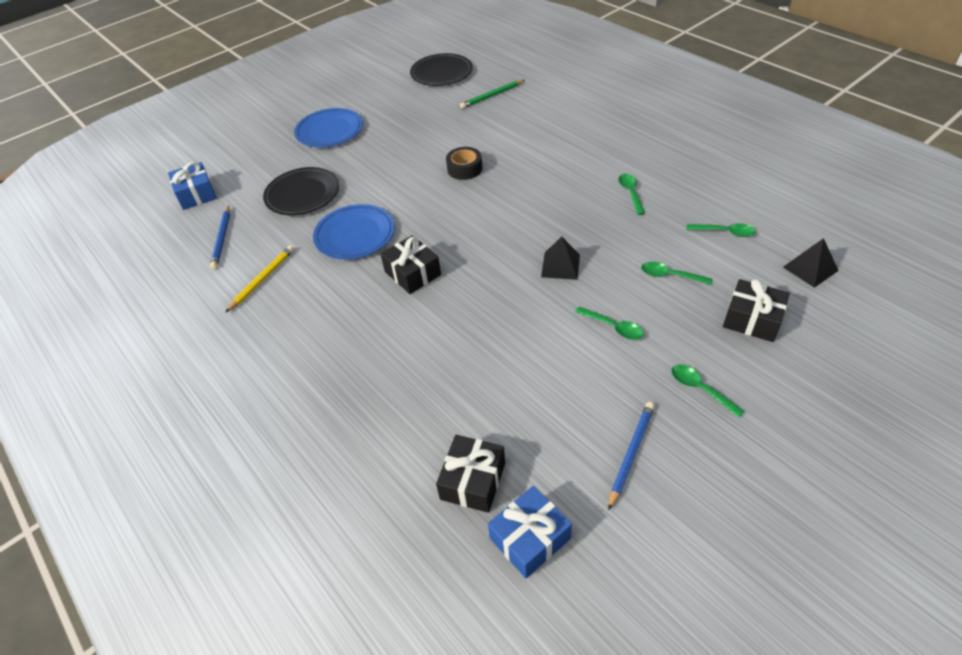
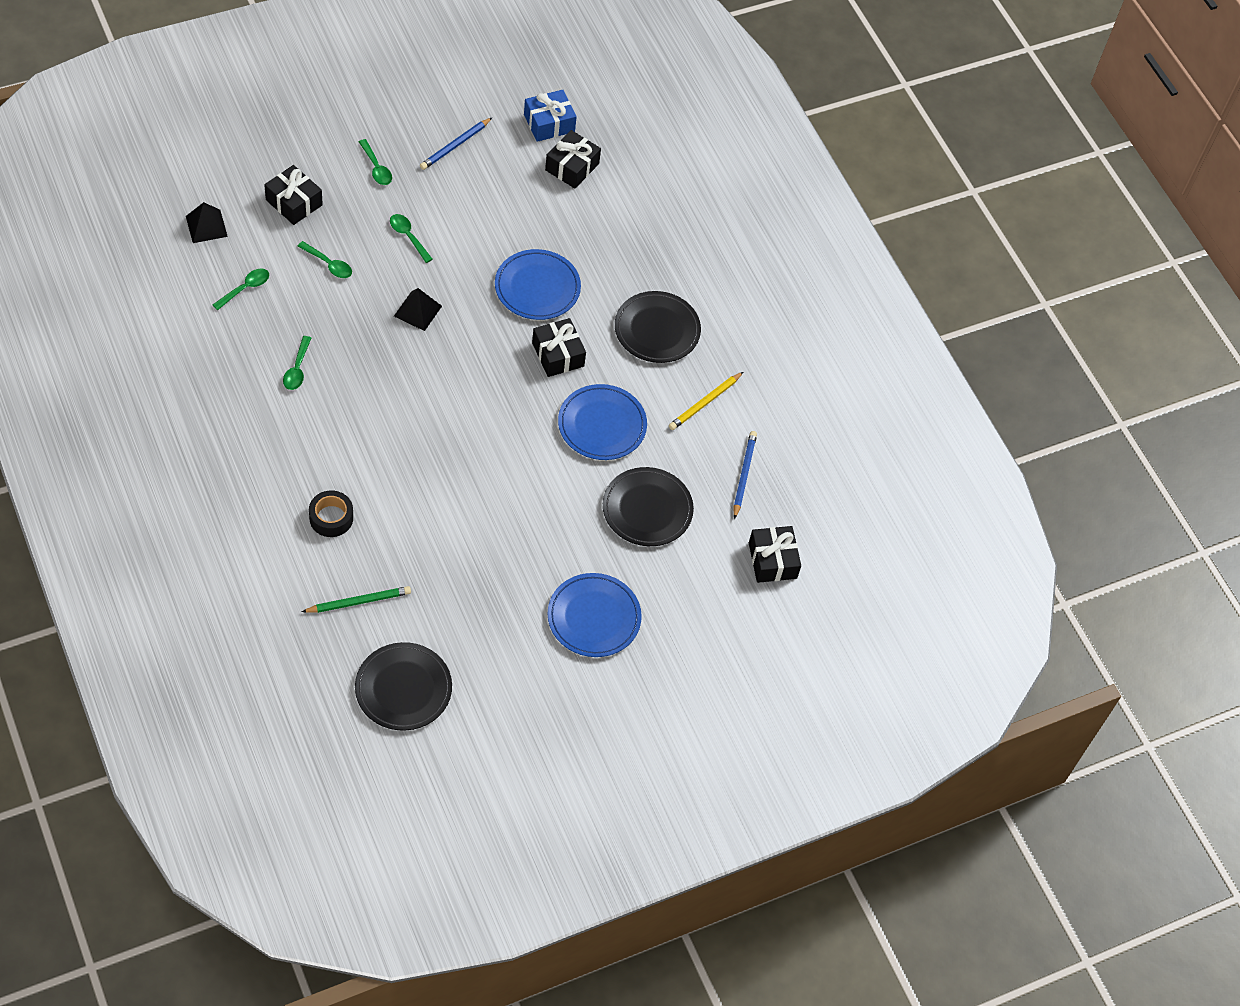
camera: 175 degrees left, 10 degrees up
blue gift [168,162,217,210] -> black gift [749,526,801,583]
black tape [446,147,482,180] -> black tape moved to [309,491,353,537]
green spoon [687,223,756,237] -> green spoon turned 105 degrees clockwise [213,269,269,310]
none -> blue plate [495,249,581,320]
none -> black plate [615,291,701,363]

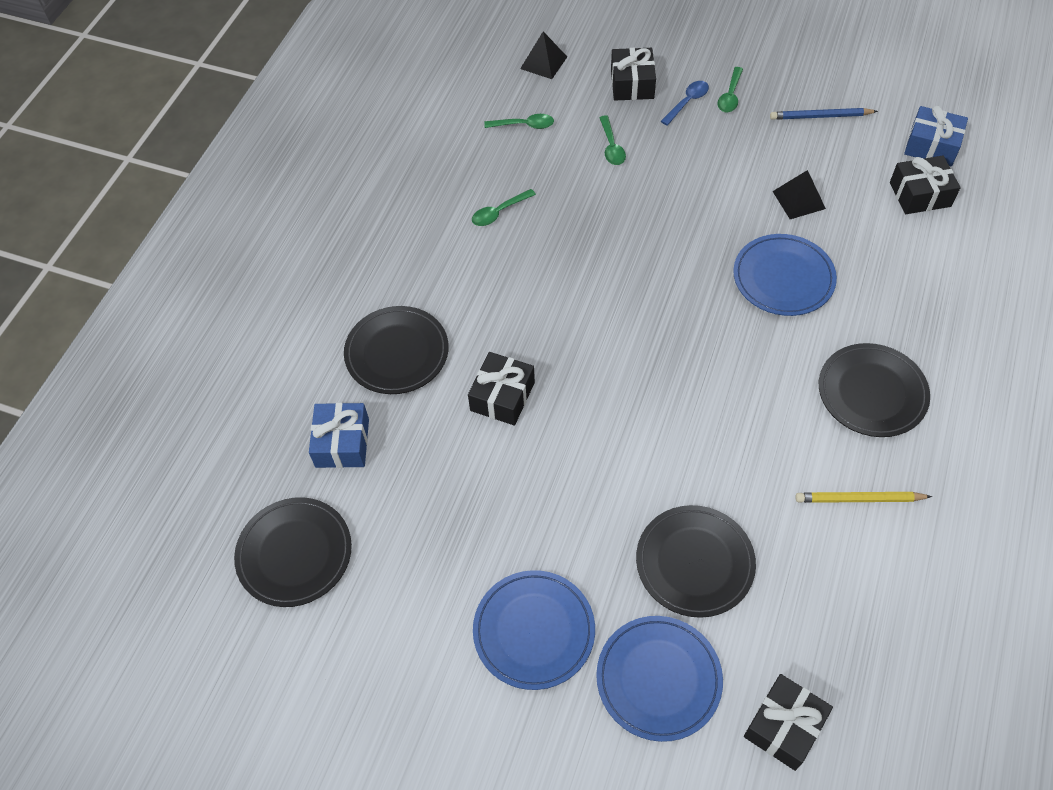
camera: 55 degrees right, 0 degrees up
green pencil [302,586,411,613] -> blue gift [309,403,369,468]
black tape [309,491,353,537] -> black plate [344,306,449,394]
green spoon [390,214,433,263] -> none
black pyramid [394,288,442,331] -> black pyramid moved to [773,170,826,219]
black gift [532,318,586,377] -> black gift moved to [468,352,535,426]
blue plate [558,384,647,460] -> blue plate moved to [596,616,723,742]
blue pencil [734,431,757,519] -> none
none -> blue spoon [661,81,709,126]

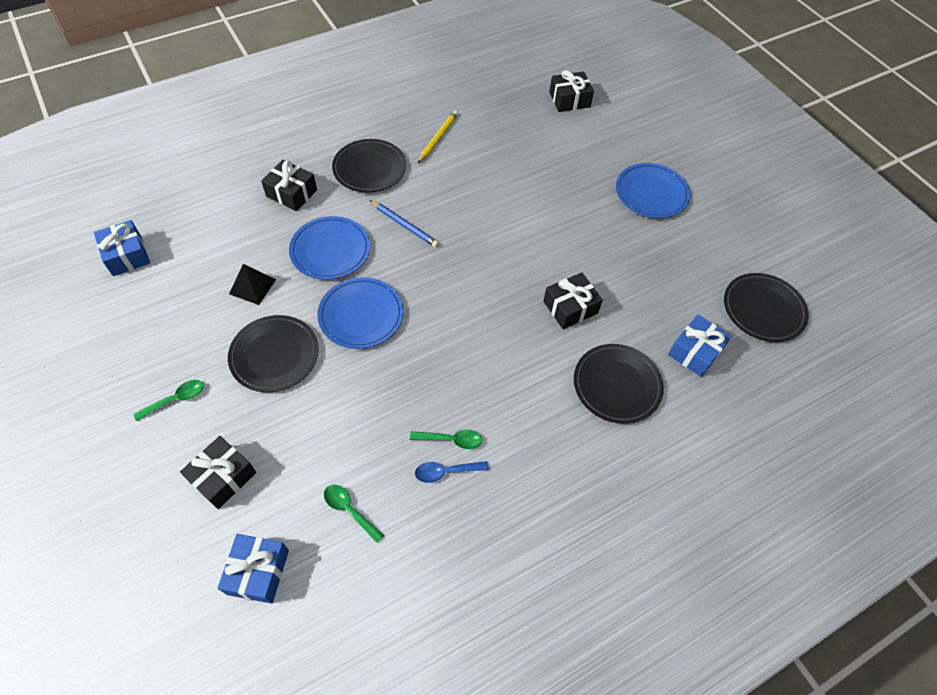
camera: 145 degrees left, 0 degrees up
black pyramid [520,31,567,79] -> blue gift [217,534,289,604]
blue plate [596,616,723,742] -> blue plate moved to [317,277,404,349]
green spoon [599,115,626,165] -> none
black plate [636,505,756,618] -> black plate moved to [228,315,319,392]
blue spoon [661,81,709,126] -> blue spoon moved to [415,461,489,483]
blue pencil [770,108,878,120] -> blue pencil moved to [370,200,439,247]
yellow pencil [795,492,932,503] -> yellow pencil turned 105 degrees counterclockwise [418,111,458,163]
black gift [890,155,961,214] -> black gift moved to [261,160,317,211]

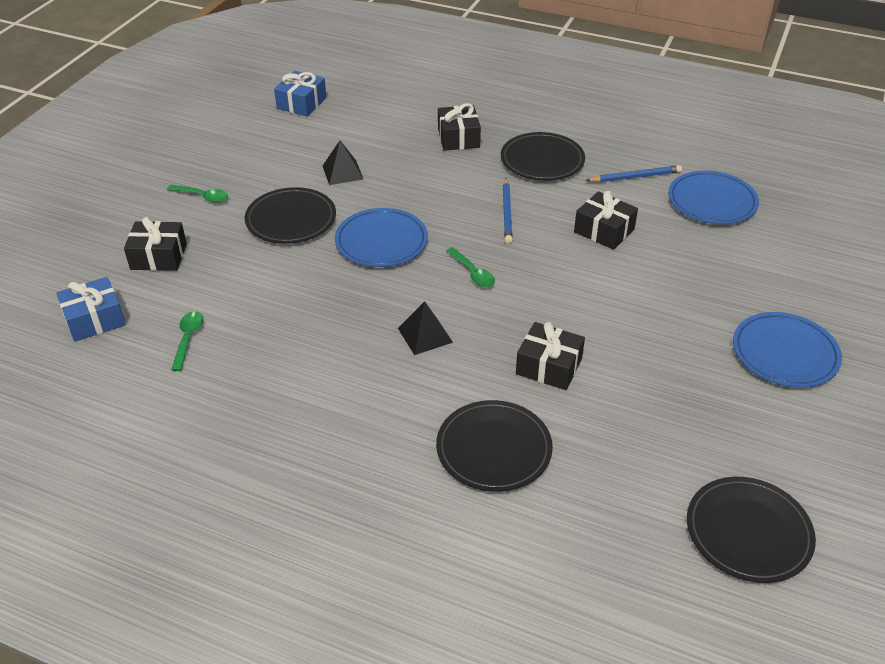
camera: 55 degrees right, 15 degrees down
blue plate [289,216,370,280] -> blue plate moved to [668,171,759,224]
green spoon [410,430,482,449] -> green spoon moved to [446,247,495,287]
blue spoon [415,461,489,483] -> none
yellow pencil [418,111,458,163] -> blue pencil [586,165,682,182]
black gift [549,70,594,112] -> black gift moved to [574,191,638,250]
blue gift [668,315,732,377] -> none
none -> black pyramid [398,301,453,355]

